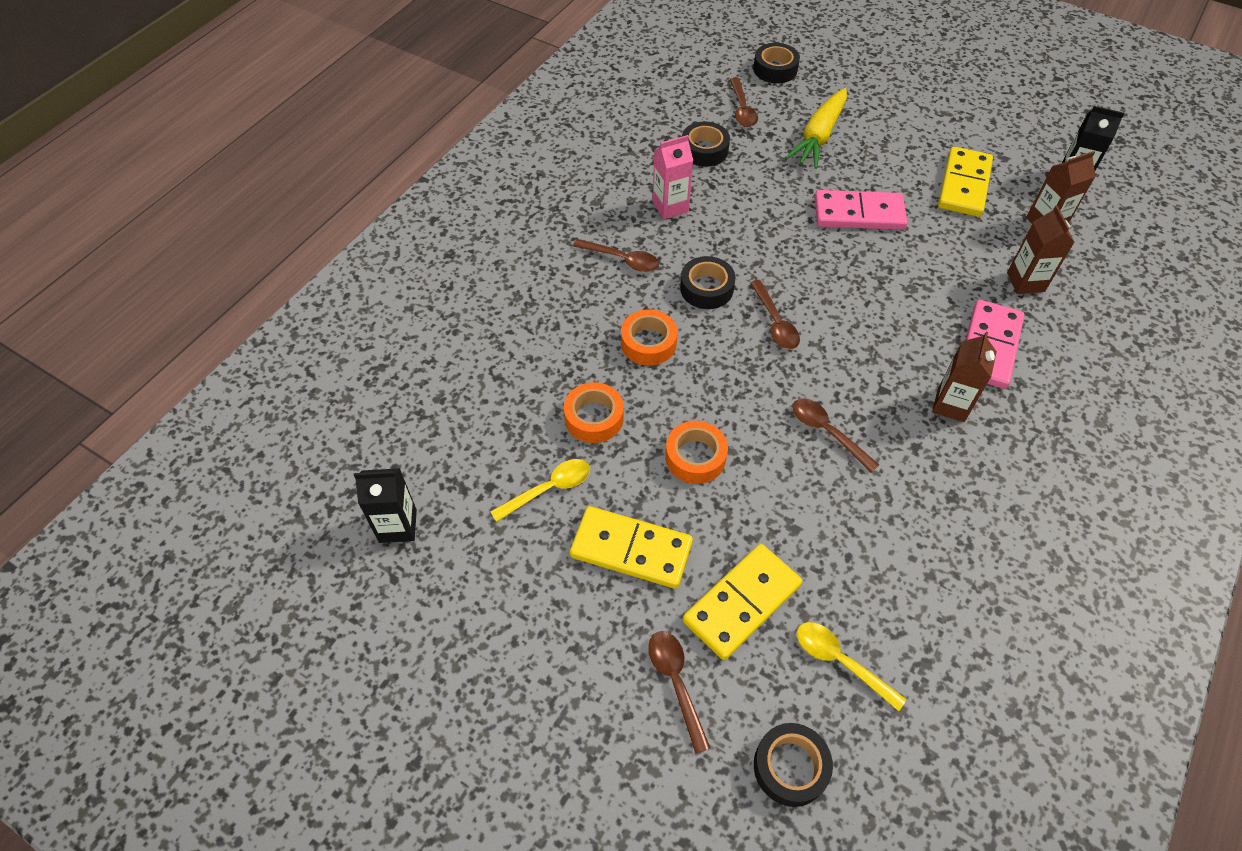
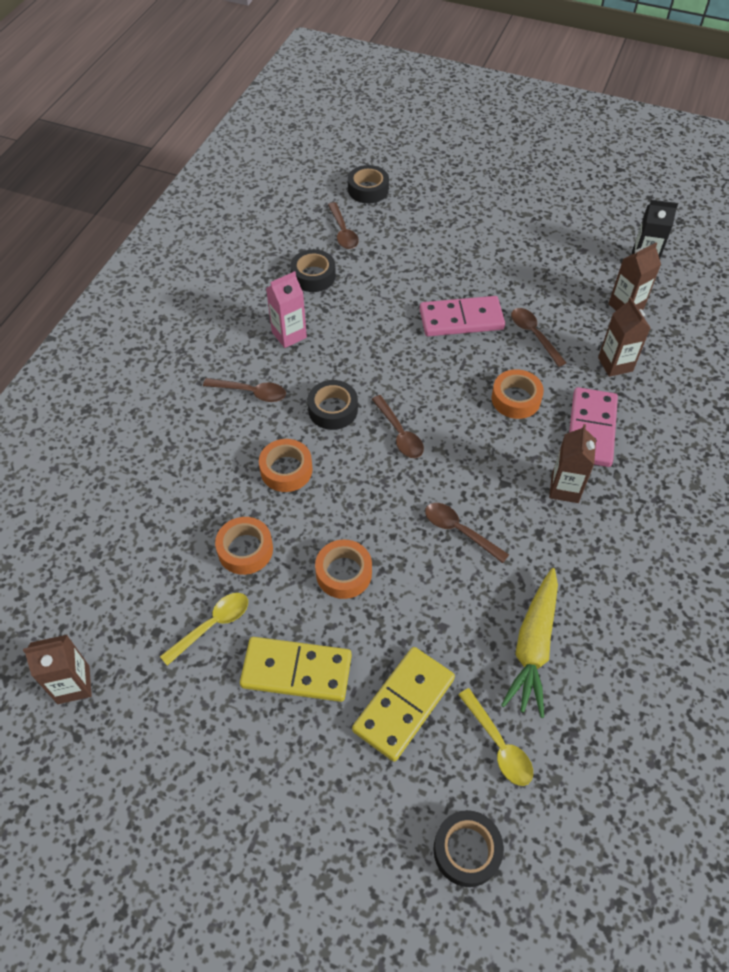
camera: 10 degrees left, 0 degrees up
black carton [354,468,417,543] -> brown carton [23,635,92,704]
brown spoon [648,631,710,754] -> brown spoon moved to [511,308,567,367]
yellow carrot [785,88,847,169] -> yellow carrot moved to [501,568,558,718]
yellow spoon [797,622,907,711] -> yellow spoon turned 150 degrees counterclockwise [458,688,533,786]
yellow domino [938,147,993,217] -> none
none -> orange tape [491,369,544,419]

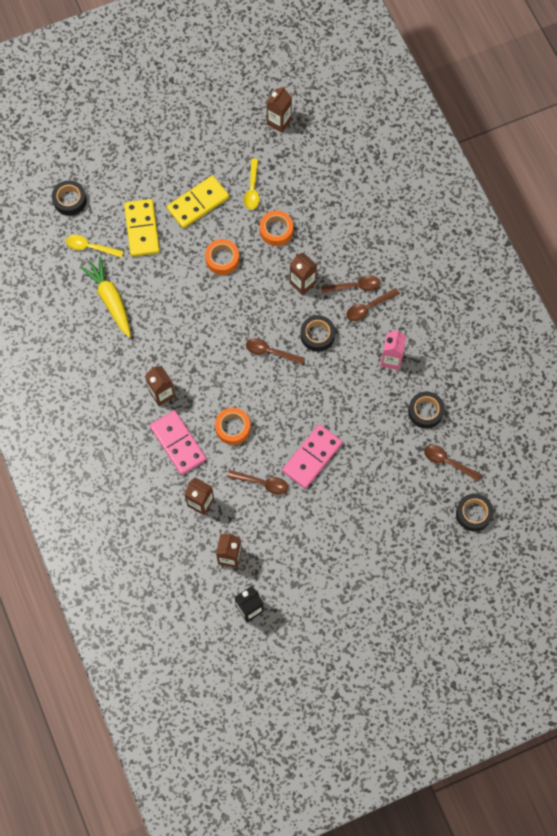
camera: 135 degrees right, 15 degrees up
orange tape [259,439,313,492] -> brown carton [290,253,317,295]
brown spoon [425,503,509,563] -> brown spoon moved to [321,275,381,293]

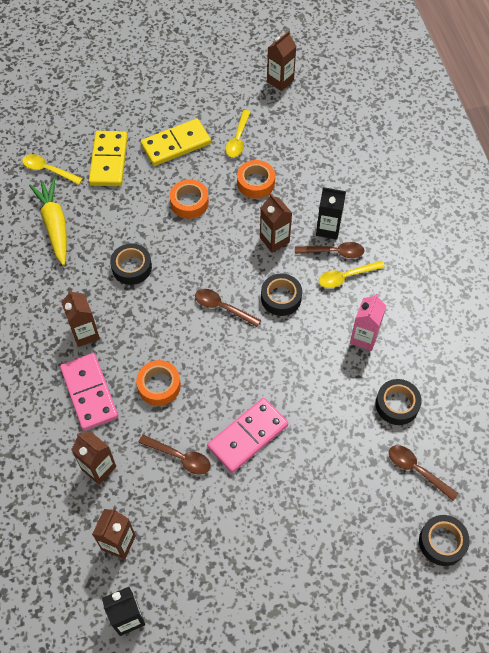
camera: 10 degrees right, 10 degrees down
black tape [52,180,87,216] -> black tape moved to [110,243,152,285]
brown spoon [346,288,400,321] -> yellow spoon [319,261,385,288]
none -> black carton [316,187,346,240]

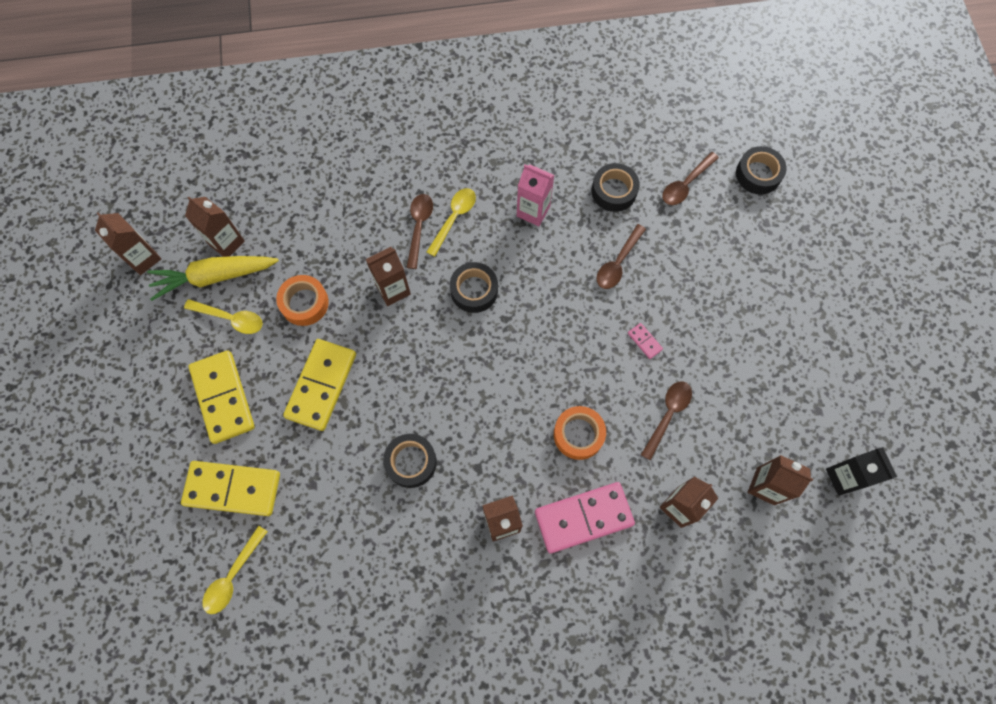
camera: 85 degrees left, 10 degrees up
yellow carrot [29,178,67,266] -> yellow carrot moved to [147,256,279,301]
orange tape [170,179,209,219] -> yellow domino [283,339,356,431]
brown spoon [195,289,261,327] -> brown spoon moved to [597,224,646,289]
pink domino [207,398,288,473] -> pink domino [628,323,663,359], size x0.41
black carton [316,187,346,240] -> none
yellow spoon [319,261,385,288] -> yellow spoon turned 135 degrees counterclockwise [427,188,476,257]
none -> brown carton [185,196,245,257]

